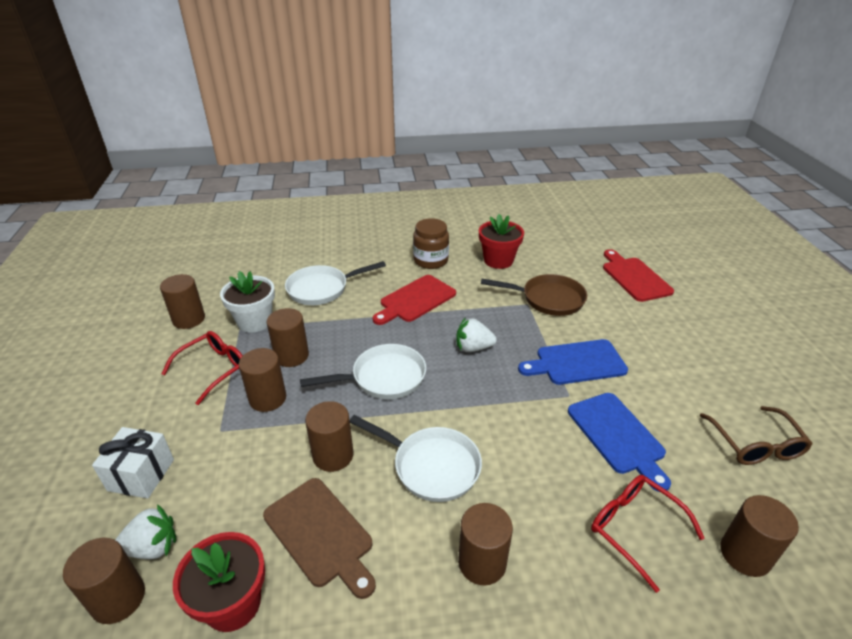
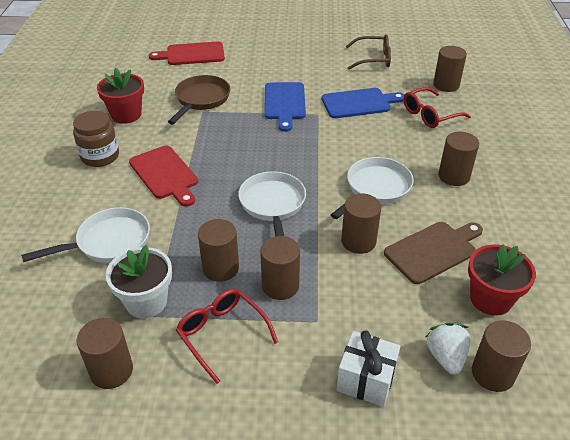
camera: 80 degrees left, 5 degrees up
white pan [285,261,386,305] -> white pan turned 105 degrees counterclockwise [21,207,150,263]
white strawberry [456,317,497,352] -> none

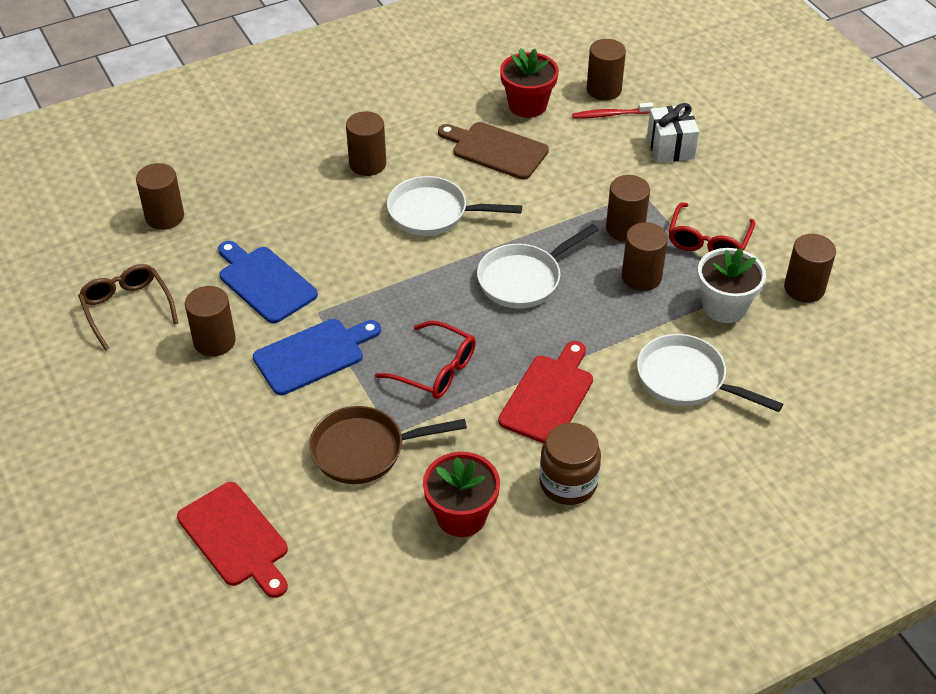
camera: 120 degrees left, 5 degrees up
brown cylinder [341,193,381,254] -> brown cylinder moved to [185,286,236,357]
red glasses [404,87,471,128] -> red glasses moved to [375,321,476,399]
white strawberry [426,323,471,375] -> red toothbrush [572,103,653,119]

